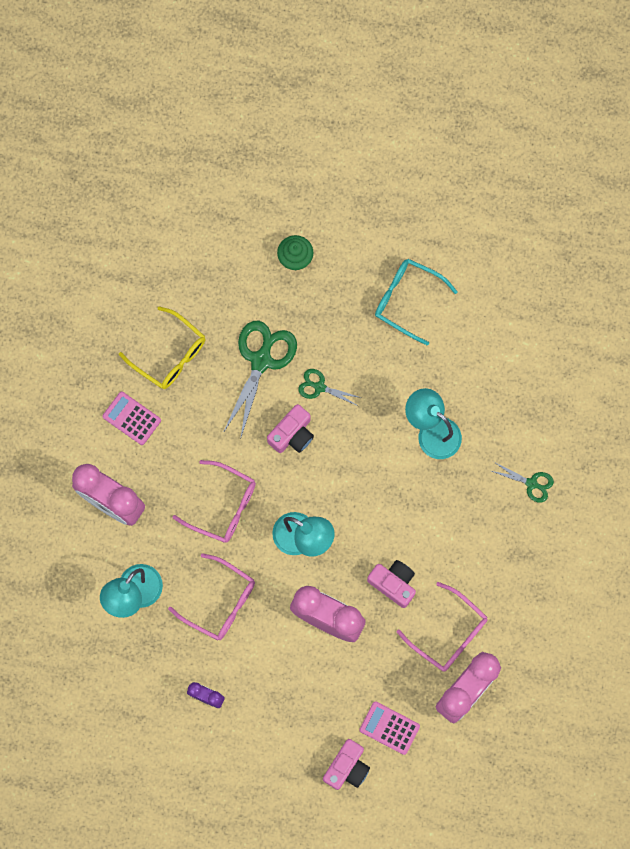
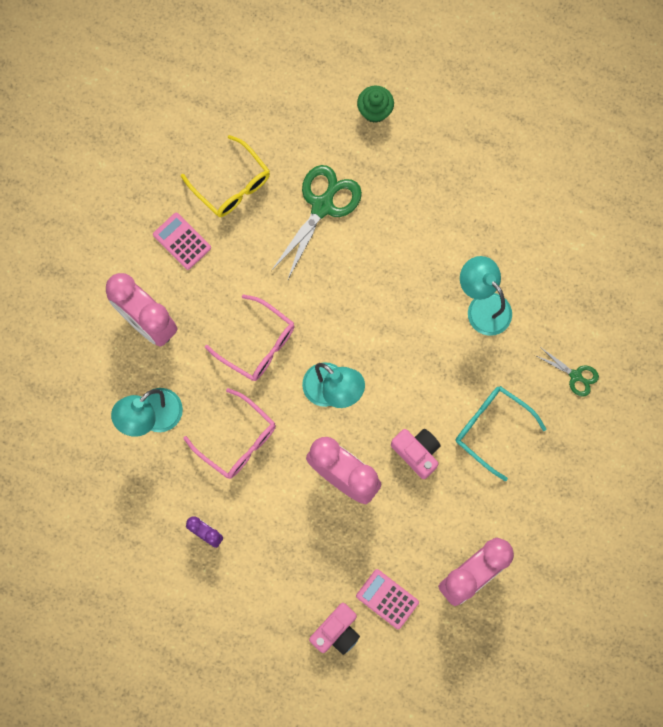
camera: 10 degrees right, 0 degrees up
pink camera [267,404,314,453] -> none
green scissors [298,369,362,406] -> none
turquoise glasses [375,259,457,346] -> turquoise glasses moved to [456,386,547,481]
pink glasses [397,582,487,672] -> none

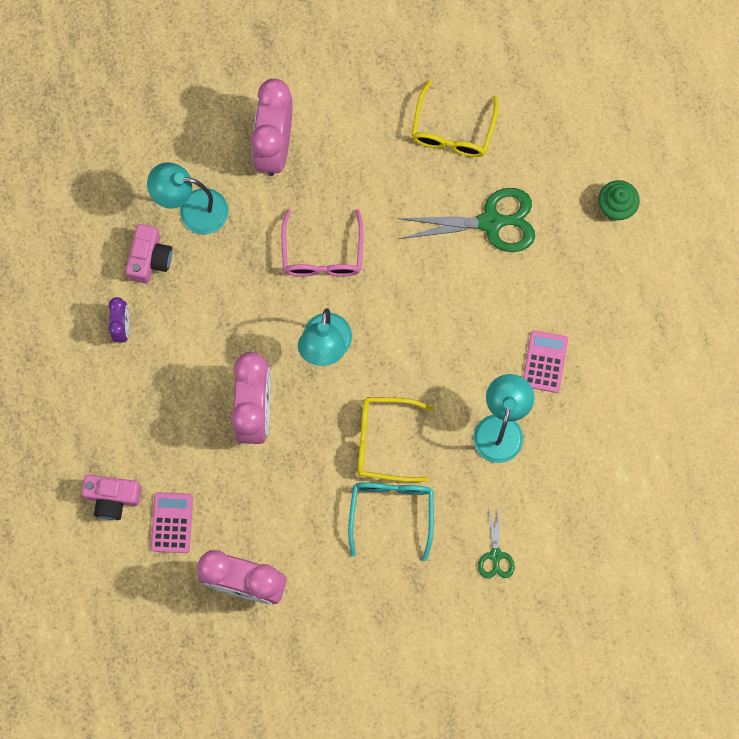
camera: 55 degrees right, 0 degrees up
pink calculator [153,213,211,270] -> pink calculator moved to [523,330,568,393]
pink glasses [183,388,276,479] -> none
pink camera [391,429,441,479] -> pink camera moved to [126,224,172,284]
none -> yellow glasses [358,397,434,482]

